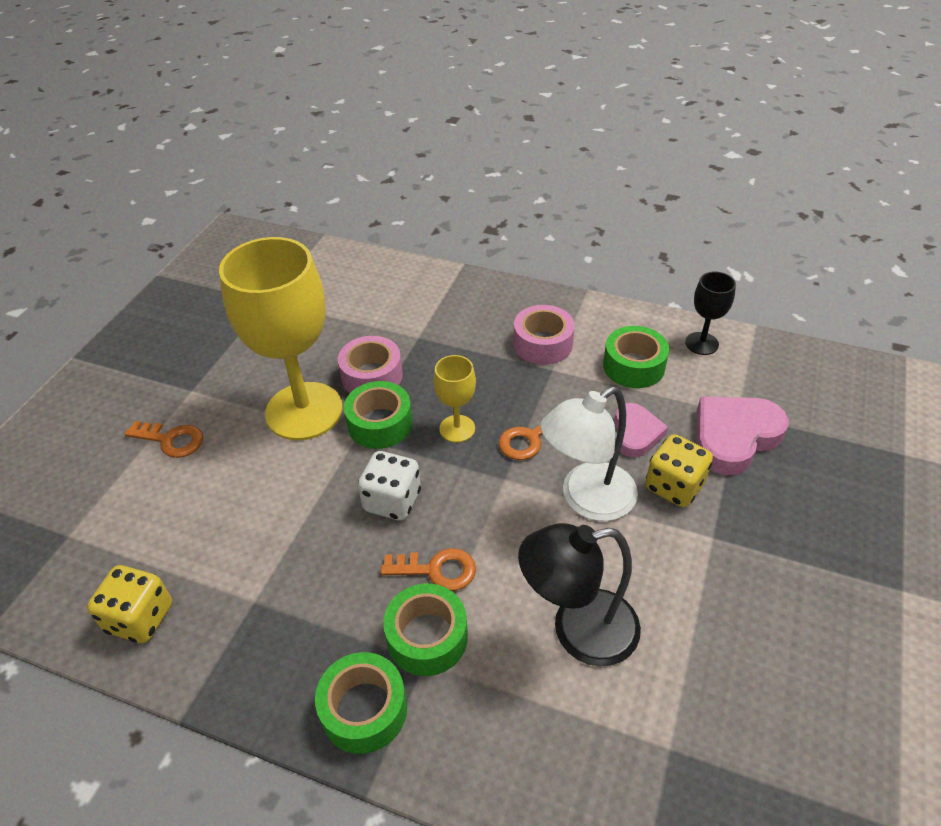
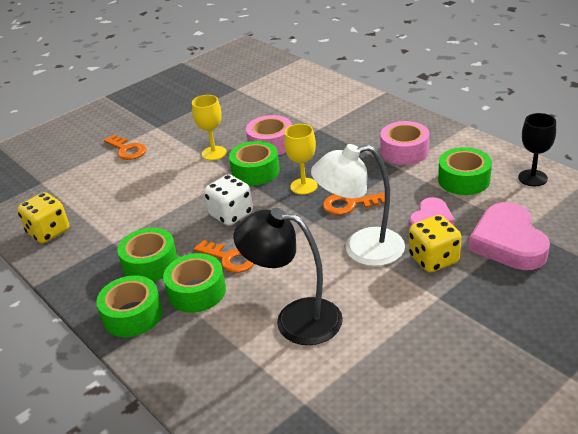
camera: 30 degrees right, 10 degrees down
yellow goblet [219,237,343,440] -> yellow goblet [192,95,227,160], size x0.45
pink heart [696,397,789,475] -> pink heart turned 90 degrees counterclockwise [469,202,550,270]
none -> green tape [118,228,178,282]

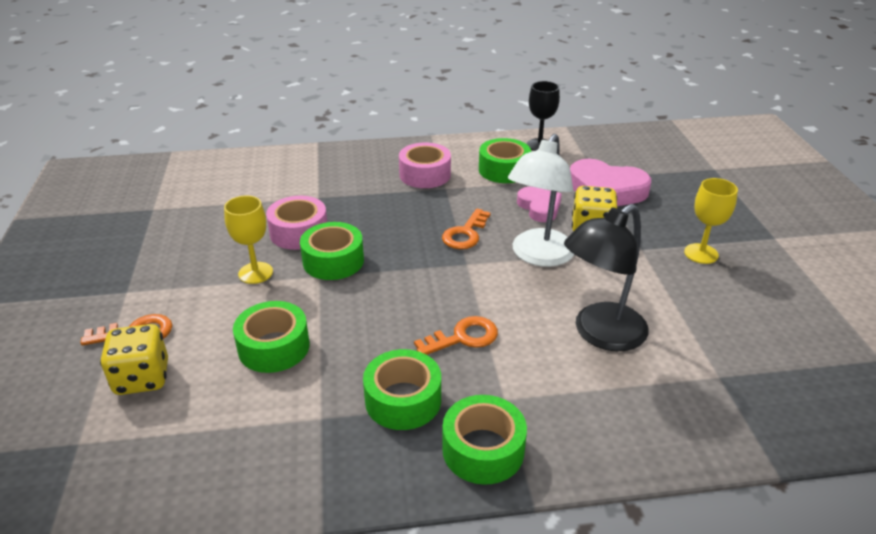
camera: 60 degrees left, 0 degrees up
yellow dice [17,192,69,243] -> yellow dice moved to [100,324,168,395]
green tape [163,253,226,313] -> green tape moved to [233,301,310,373]
white dice [204,174,253,226] -> none
yellow goblet [284,124,318,195] -> yellow goblet moved to [684,178,738,264]

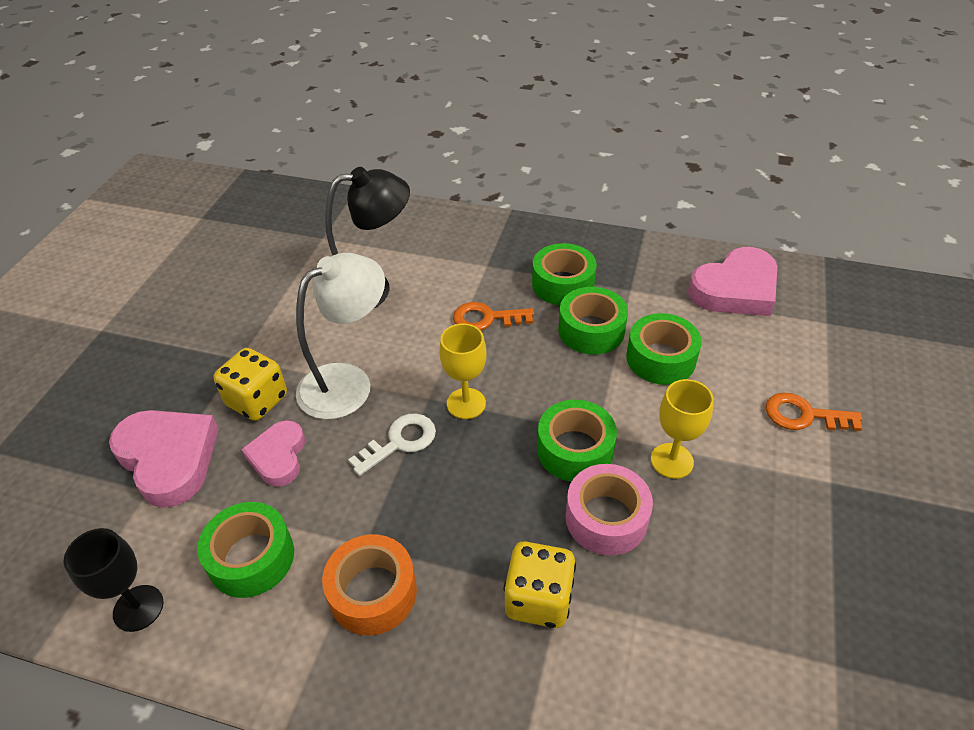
camera: 155 degrees left, 10 degrees up
yellow dice [100,324,168,395] -> yellow dice moved to [503,541,576,628]
pink tape [399,142,451,188] -> orange tape [322,534,417,635]
orange key [442,209,491,249] -> white key [348,413,436,476]
green tape [442,395,527,485] -> green tape moved to [558,287,628,355]
yellow goblet [684,178,738,264] -> yellow goblet moved to [439,324,486,419]
none -> pink heart [688,247,777,316]

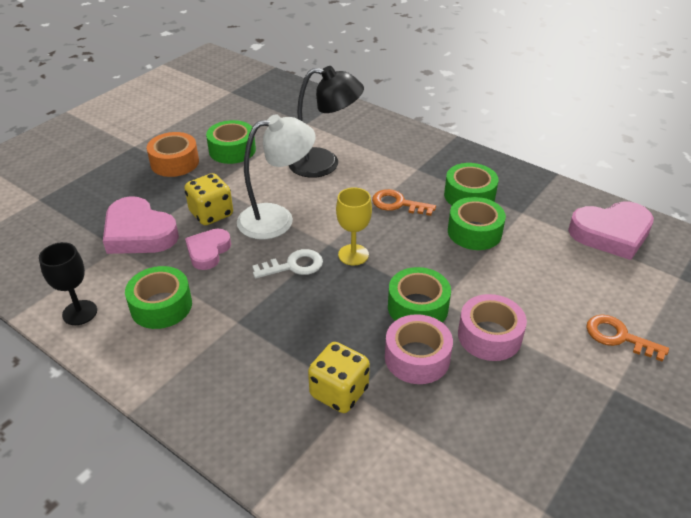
camera: 20 degrees right, 5 degrees down
pink heart [109,410,219,508] -> pink heart turned 150 degrees clockwise [103,196,179,254]
orange tape [322,534,417,635] -> orange tape moved to [147,132,199,177]
green tape [627,313,702,385] -> green tape moved to [206,120,256,164]
yellow goblet [651,379,714,479] -> pink tape [458,294,527,361]

